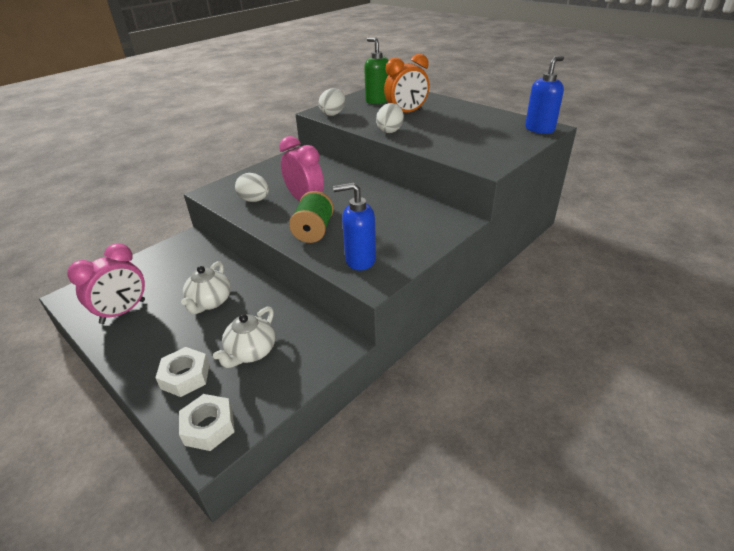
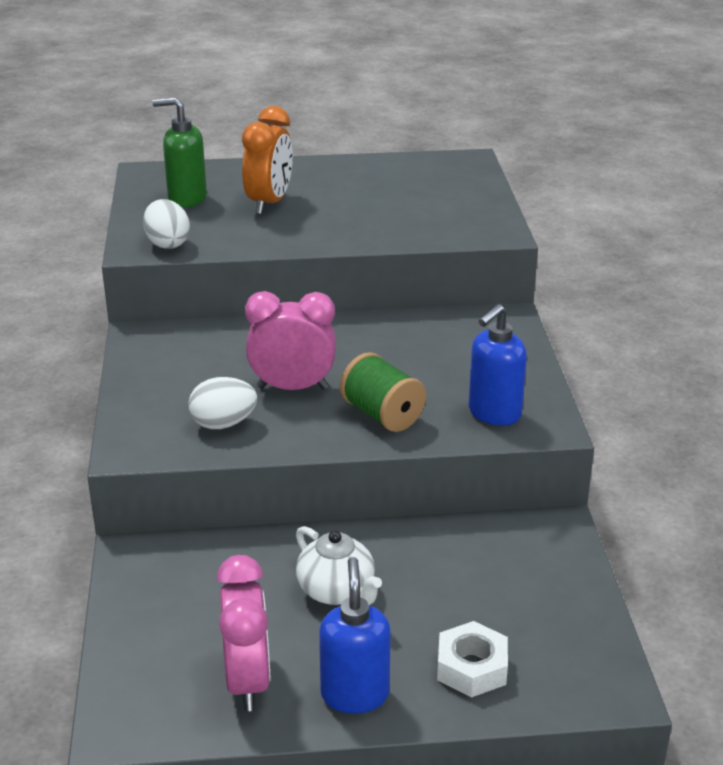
camera: 50 degrees left, 5 degrees down
white nut [179,394,235,451] -> none
white teapot [213,307,275,368] -> none
white egg [376,103,404,133] -> none
blue soap dispenser [525,56,564,134] -> blue soap dispenser moved to [319,557,391,714]

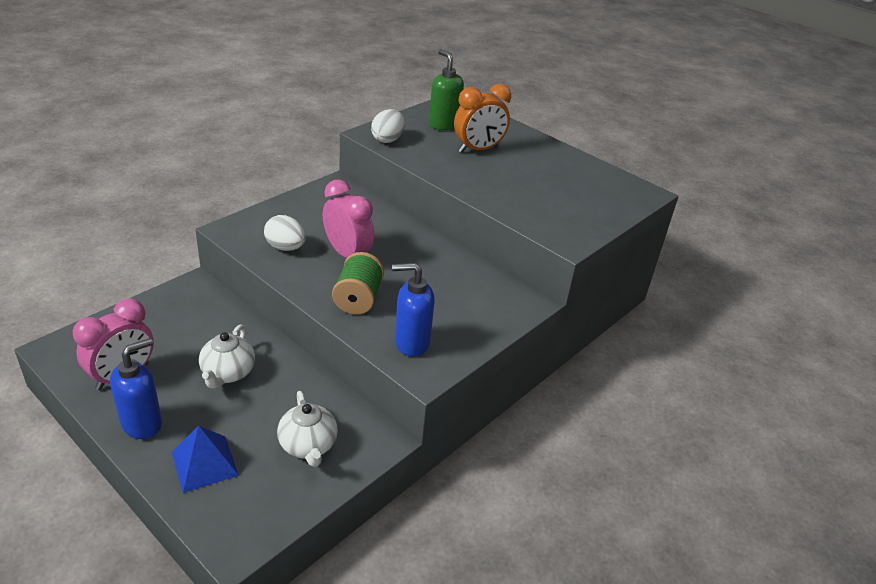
camera: 45 degrees right, 5 degrees up
white nut [437,621,508,698] -> blue pyramid [172,425,239,493]
none -> white teapot [277,391,338,467]

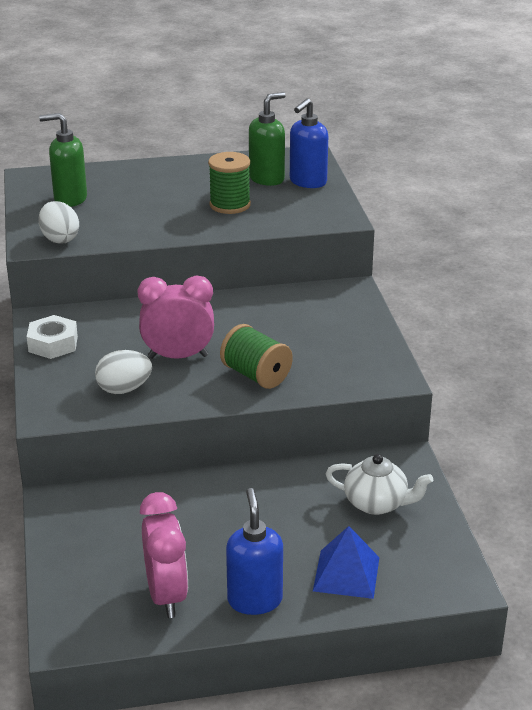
camera: 50 degrees left, 5 degrees down
white teapot [199,324,255,389] -> none
blue soap dispenser [392,263,435,357] -> blue soap dispenser moved to [290,98,328,188]
orange clock [454,84,511,153] -> none
none -> white nut [27,315,78,359]
none -> green spool [208,152,251,214]
none -> green soap dispenser [249,92,286,186]

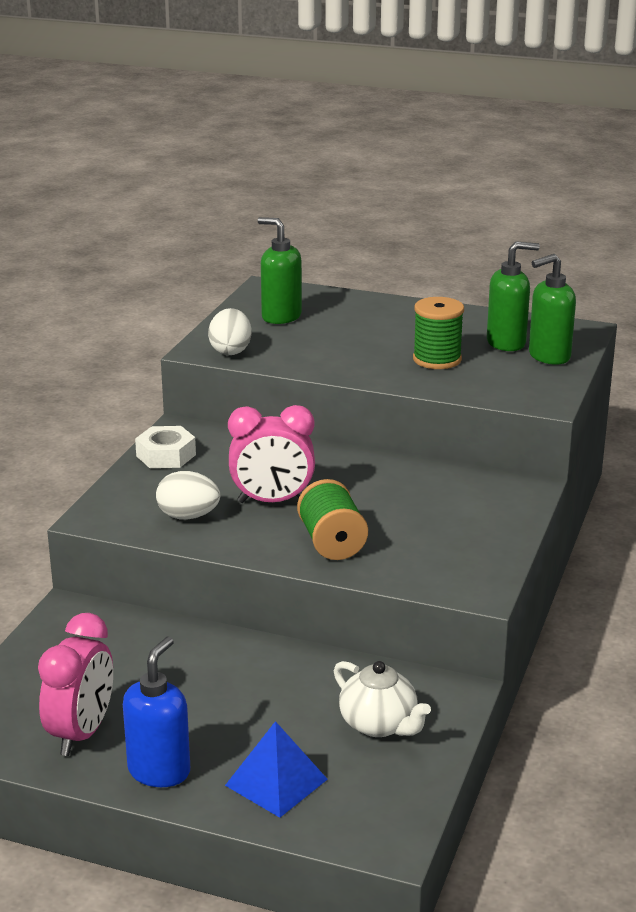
camera: 30 degrees right, 5 degrees down
pink clock [138,275,214,359] -> pink clock turned 150 degrees clockwise [228,405,315,503]
blue soap dispenser [290,98,328,188] -> green soap dispenser [529,254,576,365]

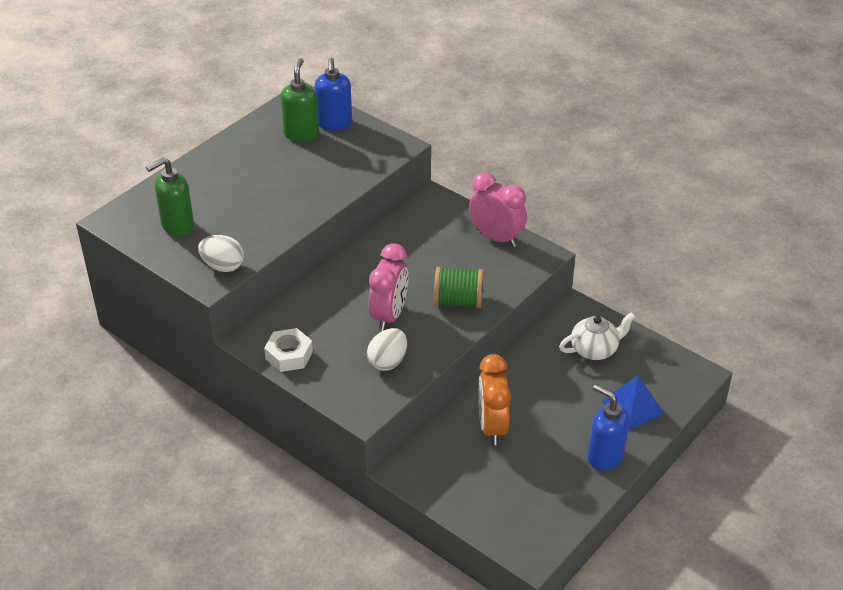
camera: 70 degrees left, 15 degrees up
pink clock [38,613,113,756] -> pink clock moved to [469,172,527,247]
green spool [413,297,464,369] -> none
green soap dispenser [529,254,576,365] -> blue soap dispenser [314,58,352,131]
none -> orange clock [478,354,511,445]

